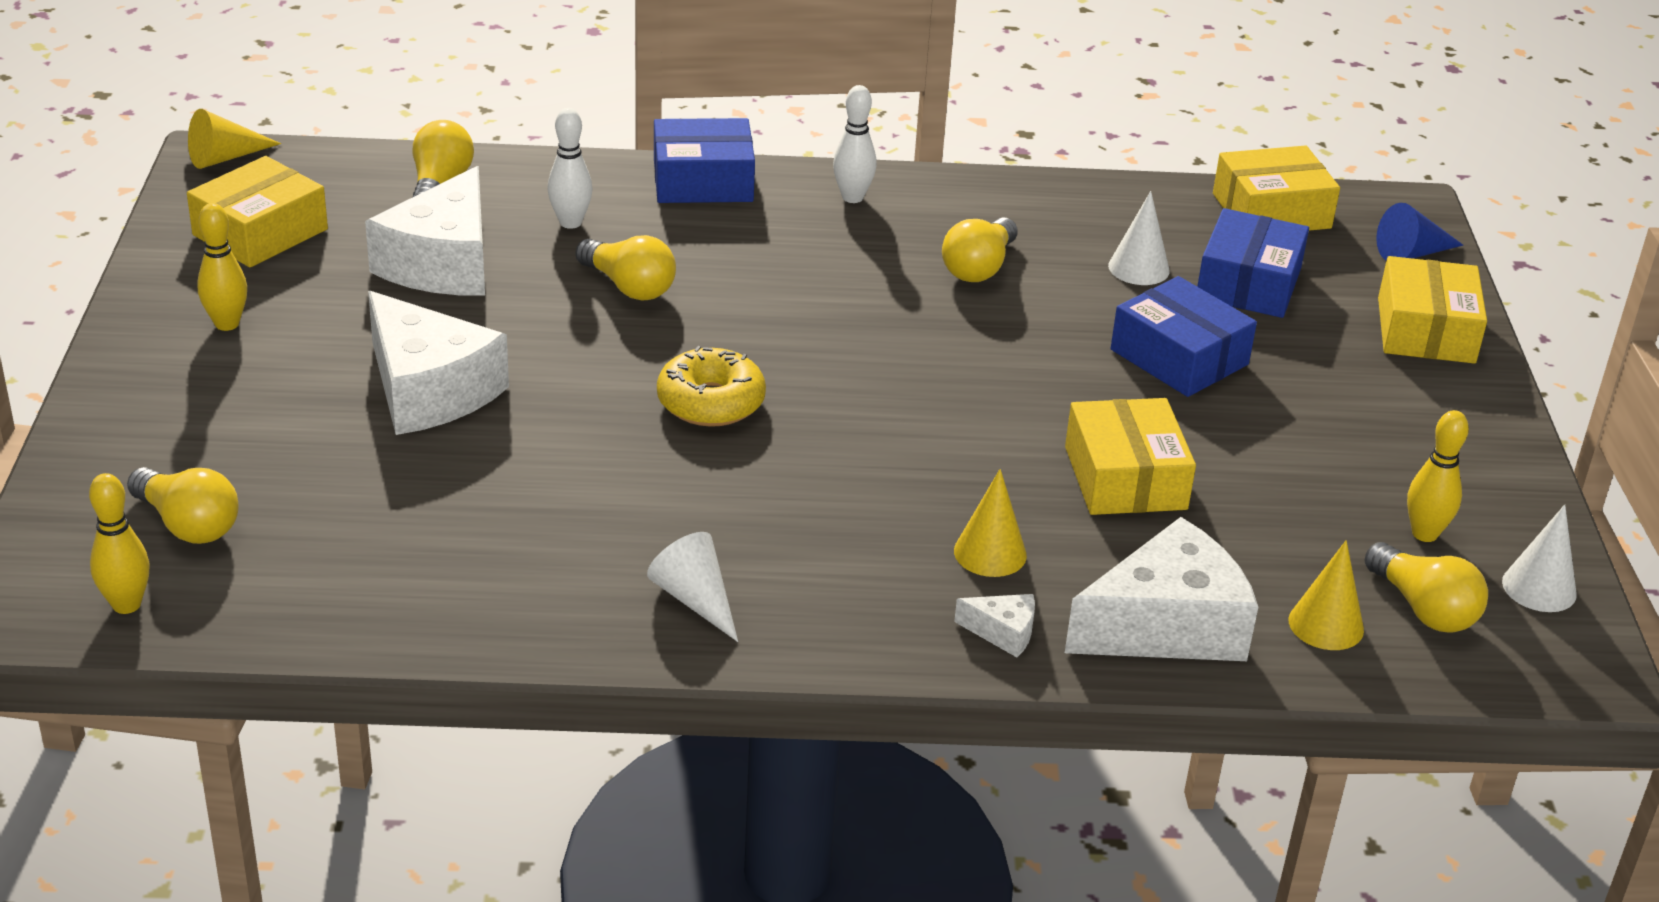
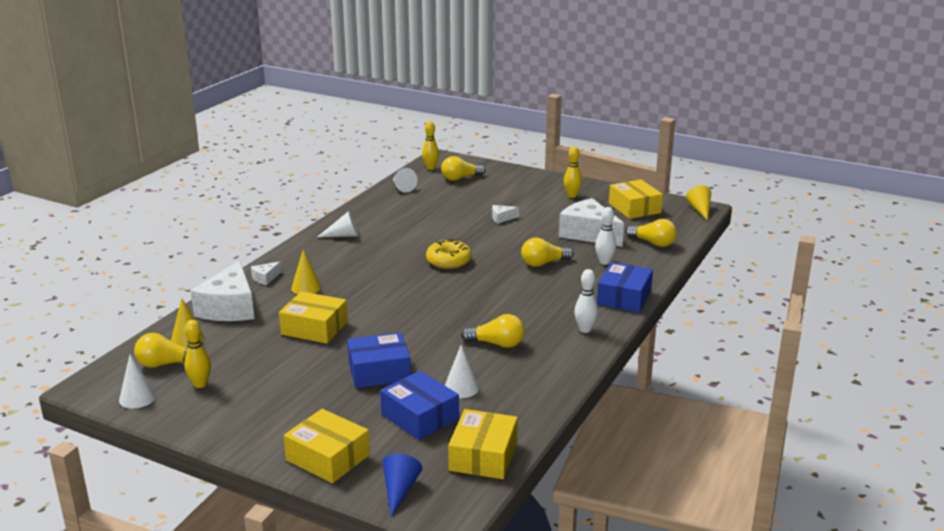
camera: 120 degrees right, 10 degrees down
white cheese [368,291,509,435] -> white cheese [492,205,519,224], size x0.43
yellow light bulb [942,217,1017,282] -> yellow light bulb turned 135 degrees clockwise [461,314,525,348]
none -> white cone [393,168,417,193]

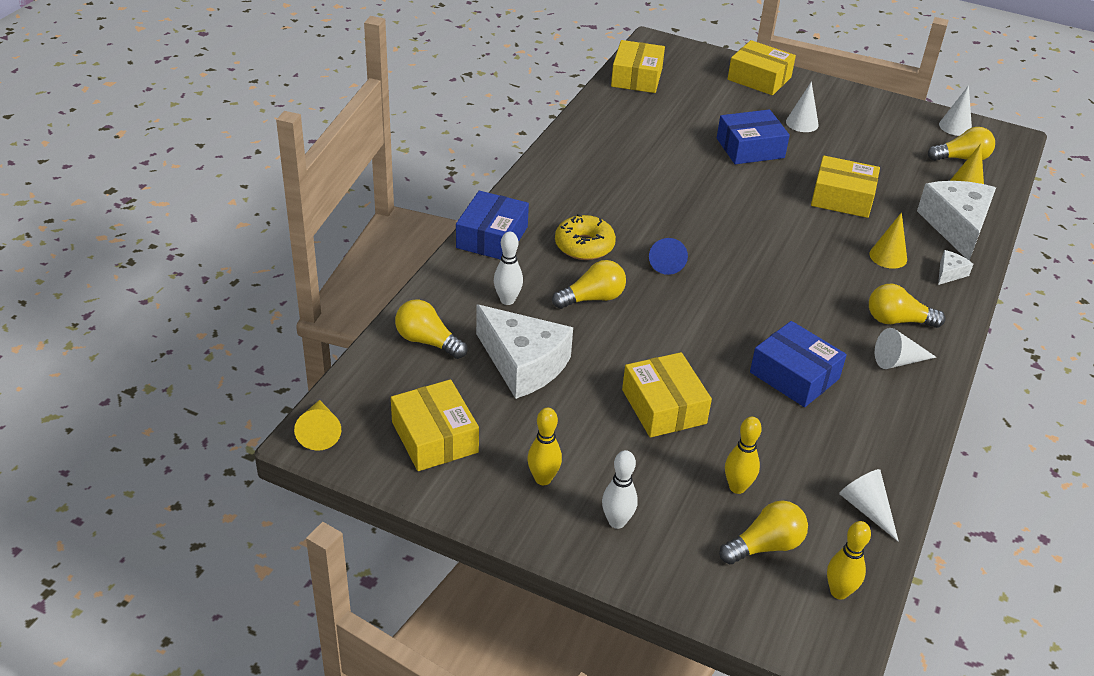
camera: 175 degrees right, 15 degrees up
yellow bowling pin [184,320,211,388] -> yellow bowling pin moved to [725,417,762,494]
blue box [380,371,459,440] -> blue box moved to [750,321,847,407]
blue cone [383,454,422,517] -> blue cone moved to [649,238,688,275]
yellow donut [426,239,472,269] -> yellow donut moved to [555,214,616,260]
white cone [445,345,479,398] -> white cone moved to [786,81,819,132]
yellow light bulb [461,314,525,348] -> yellow light bulb moved to [869,284,945,328]
white cheese [492,205,519,224] -> yellow box [622,352,712,438]
white bowling pin [574,269,598,333] -> white bowling pin moved to [602,450,638,529]

